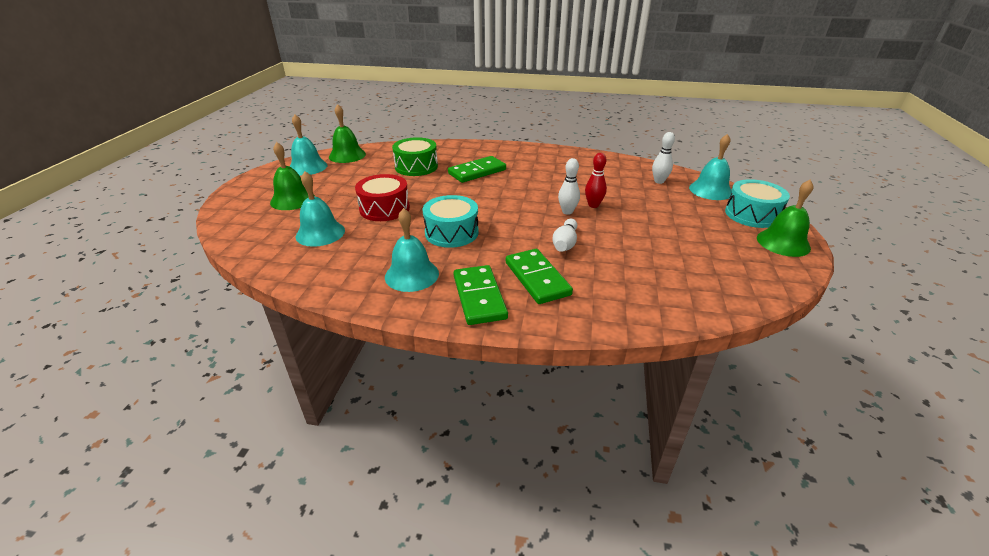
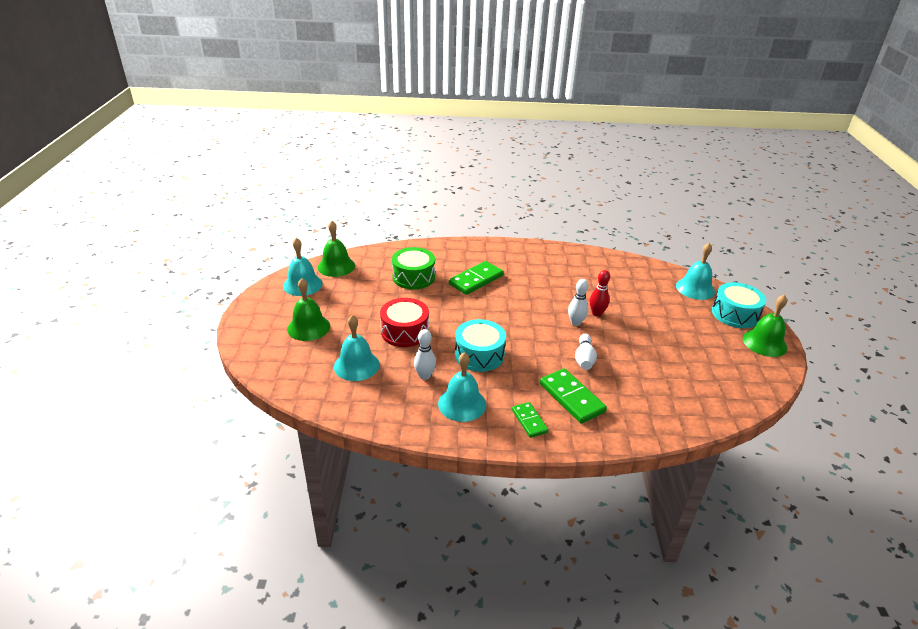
camera: 10 degrees left, 0 degrees up
green domino [453,265,508,325] -> green domino [512,402,548,438], size x0.60
white bowling pin [652,132,675,184] -> white bowling pin moved to [414,329,436,380]

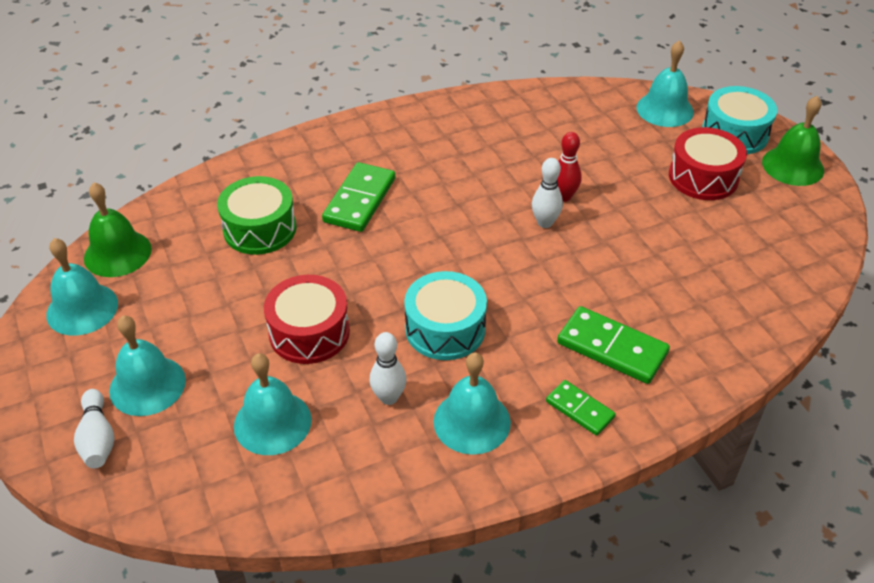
camera: 25 degrees left, 10 degrees up
green bell [287,278,330,341] -> turquoise bell [109,316,186,416]
white bowling pin [575,334,597,370] -> white bowling pin moved to [74,389,114,468]
none -> red drum [669,127,747,200]

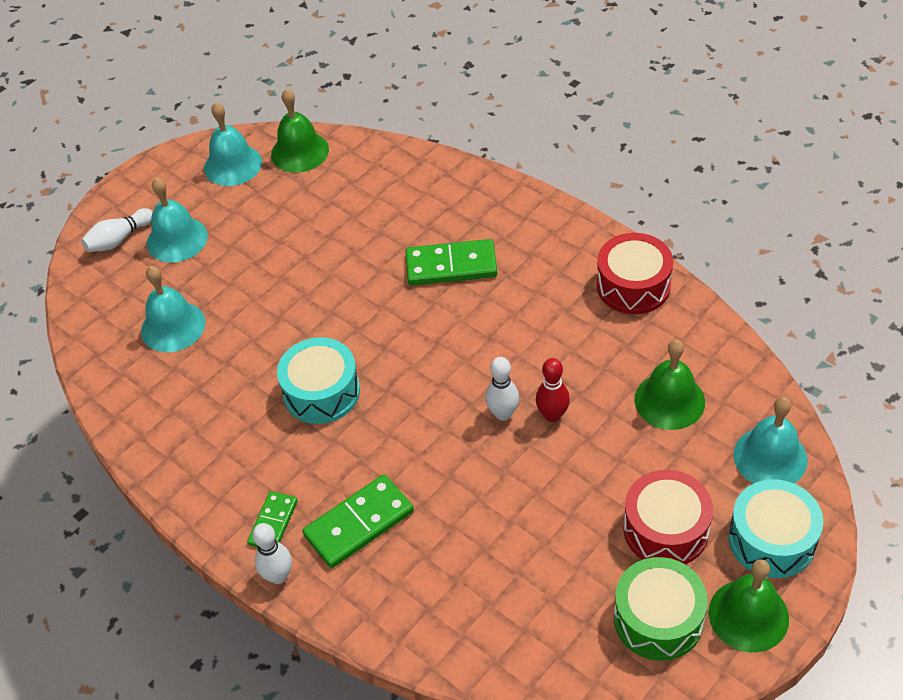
camera: 70 degrees right, 5 degrees up
green drum [217,176,296,255] -> green drum moved to [614,557,708,661]
red drum [264,275,350,364] -> red drum moved to [597,233,673,314]
white bowling pin [370,332,406,405] -> white bowling pin moved to [252,523,292,584]
turquoise bell [433,352,511,455] -> none
green domino [557,306,670,384] -> green domino turned 45 degrees clockwise [302,474,414,568]
none -> green bell [635,340,705,430]

